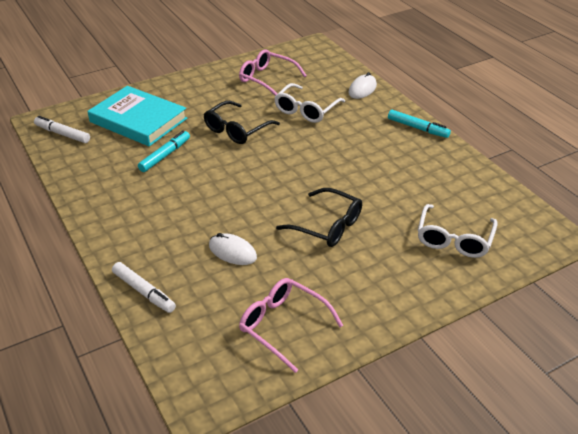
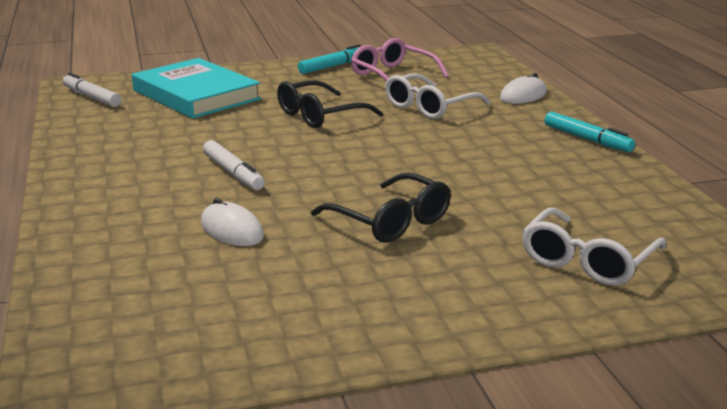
camera: 15 degrees right, 15 degrees down
white marker [112,262,176,313] -> white marker moved to [203,140,265,190]
turquoise marker [138,131,190,172] -> turquoise marker moved to [298,44,361,74]
pink glasses [239,278,343,373] -> none

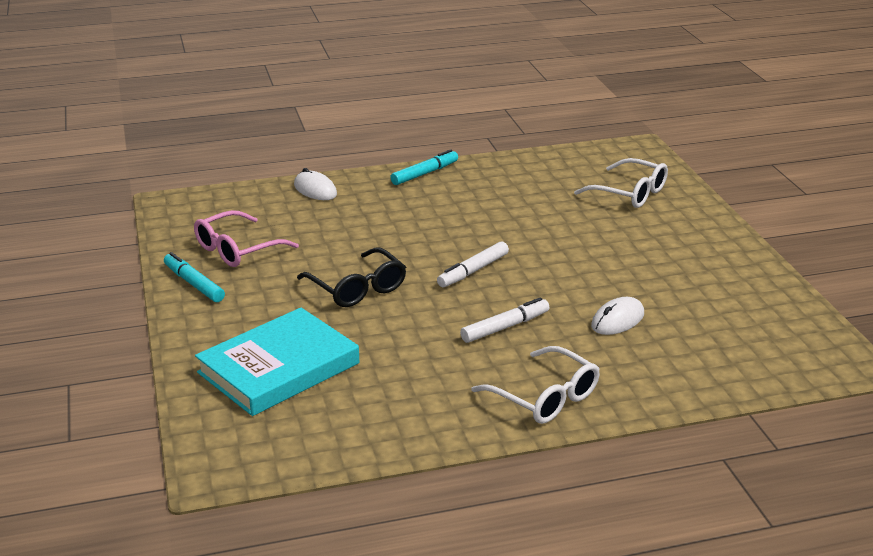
camera: 90 degrees left, 5 degrees up
white marker [63,73,121,107] -> white marker moved to [437,241,509,287]
black glasses [311,173,451,243] -> none
white glasses [385,73,491,119] -> white glasses moved to [471,346,600,424]

